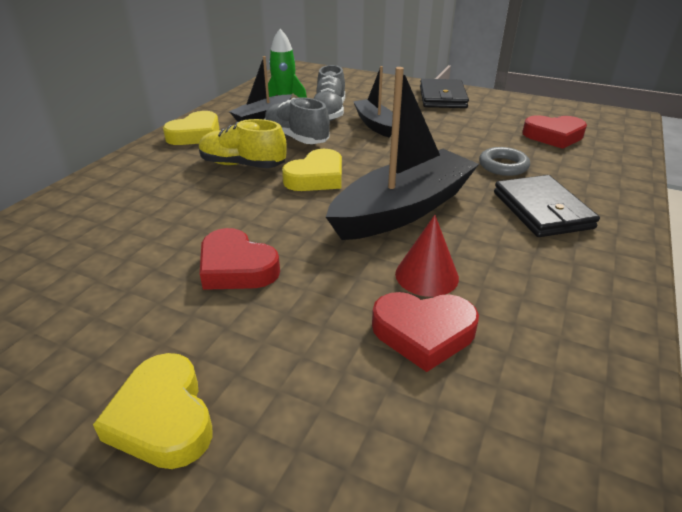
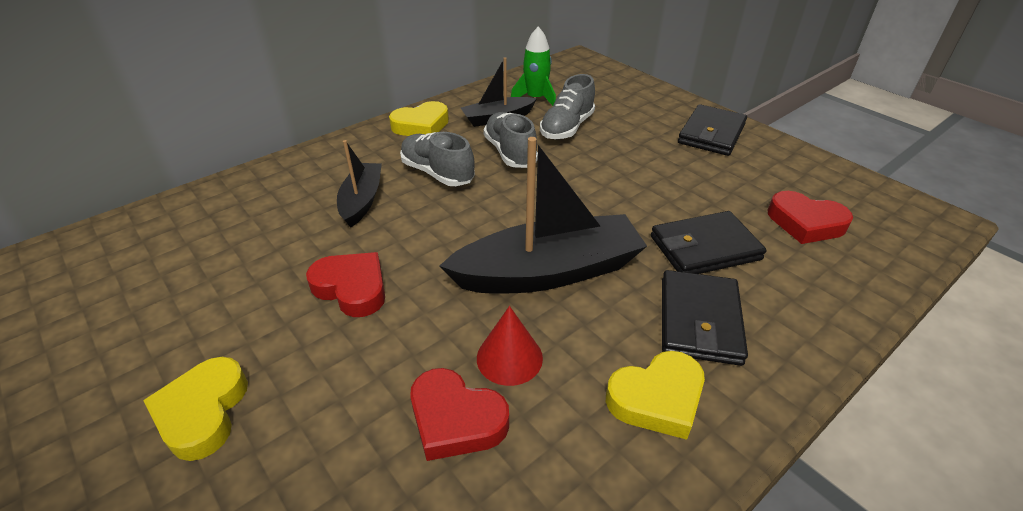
camera: 25 degrees right, 5 degrees up
yellow shoe [199,119,286,168] -> grey shoe [400,132,475,186]
red heart [200,228,280,290] -> red heart turned 150 degrees clockwise [306,252,385,317]
yellow heart [282,149,342,191] -> yellow heart moved to [606,351,705,440]
black boat [353,66,393,138] -> black boat moved to [337,140,382,228]
grey ring [479,147,530,176] -> black wallet [651,211,767,274]

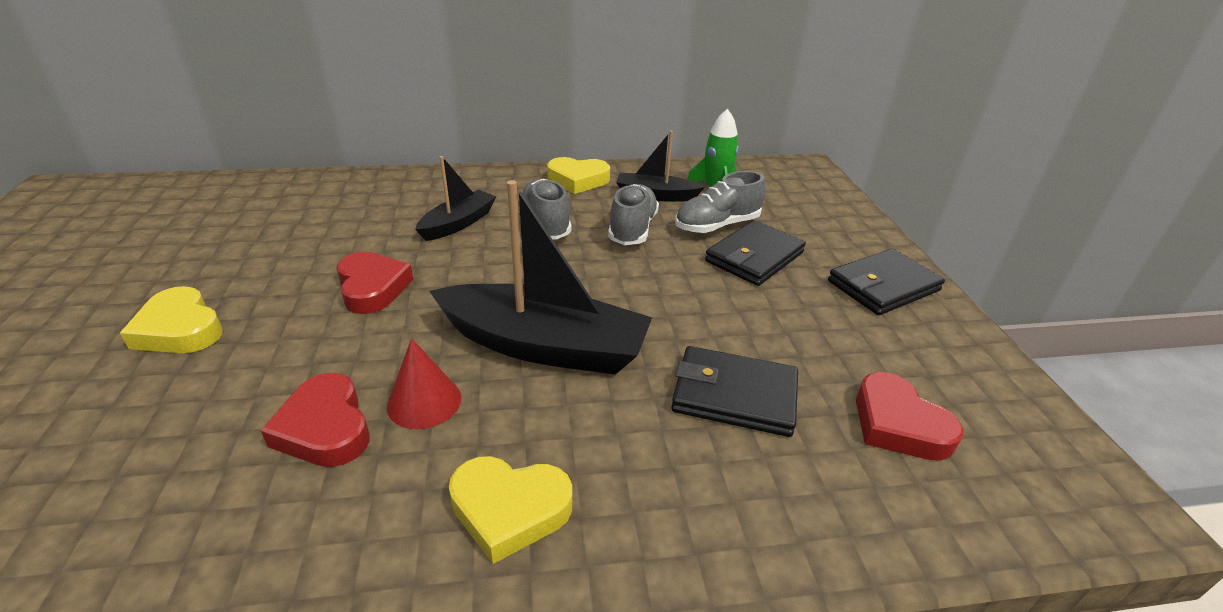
camera: 30 degrees right, 5 degrees down
yellow heart [143,357,248,461] -> yellow heart turned 75 degrees counterclockwise [120,286,223,353]
black wallet [662,270,748,366] -> black wallet moved to [705,220,806,286]

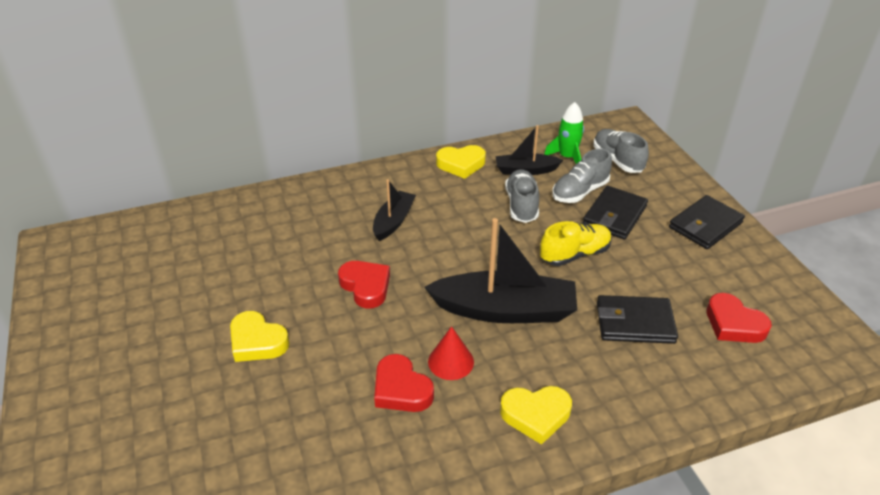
camera: 10 degrees left, 5 degrees up
grey shoe [522,179,572,240] -> grey shoe moved to [593,129,649,173]
none -> yellow shoe [540,221,612,266]

